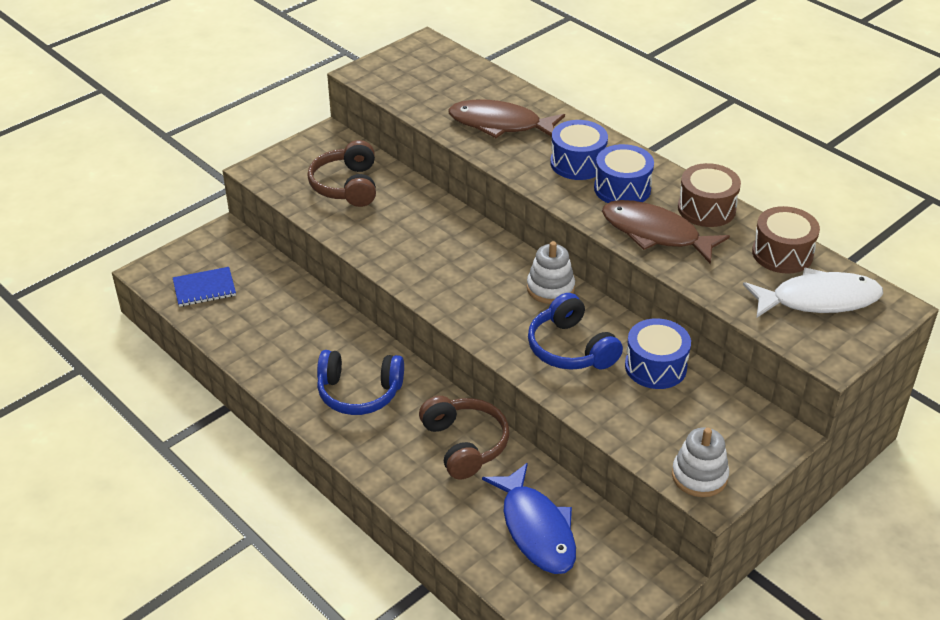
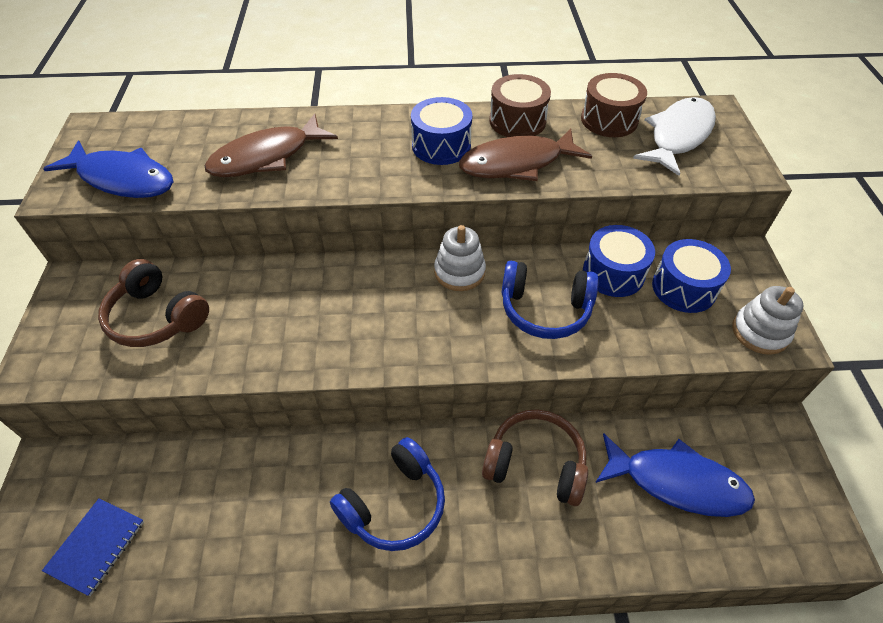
camera: 50 degrees left, 10 degrees up
blue drum [550,120,608,180] -> blue drum moved to [652,239,731,313]
none -> blue fish [43,140,174,198]

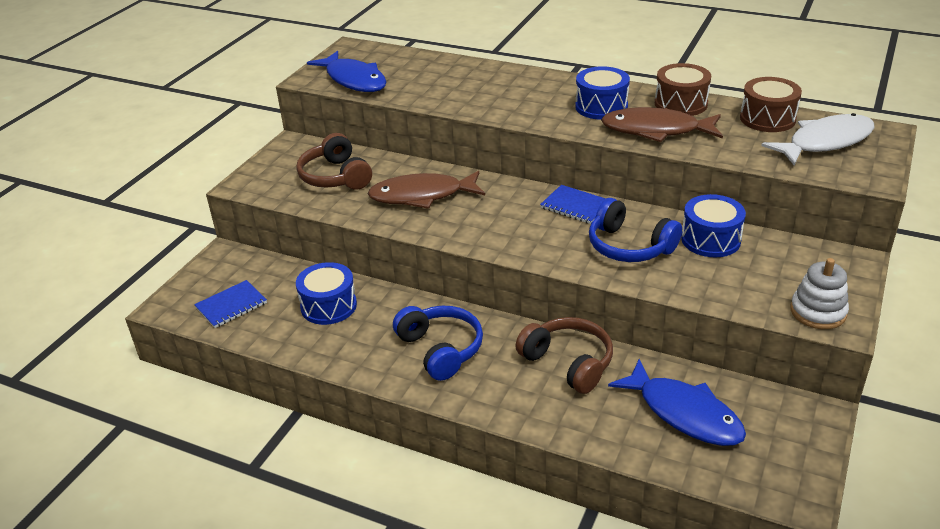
camera: 30 degrees right, 15 degrees down
brown fish [205,114,338,177] -> brown fish moved to [368,171,485,209]
blue headphones [330,437,445,551] -> blue headphones turned 105 degrees counterclockwise [393,306,483,381]
white stacking toy [434,225,486,291] -> blue notebook [540,185,606,224]
blue drum [652,239,731,313] -> blue drum moved to [296,262,357,325]

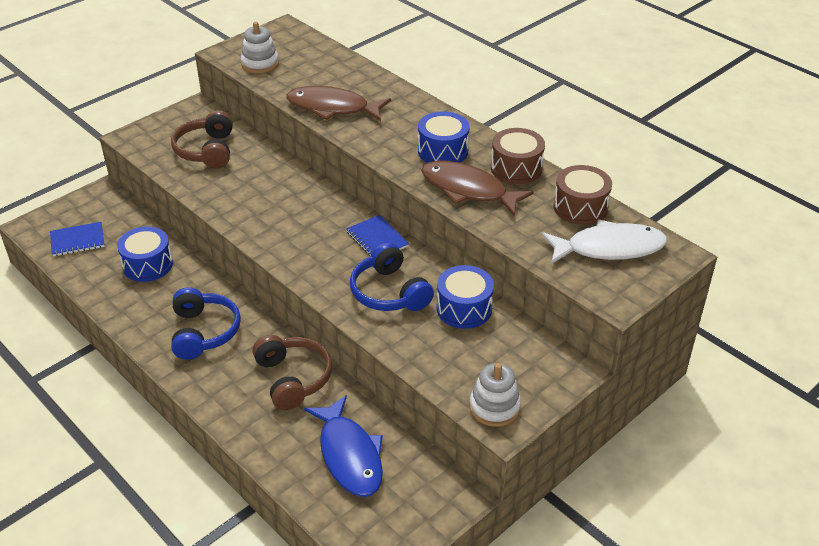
camera: 20 degrees right, 5 degrees up
blue fish [307,51,386,92] -> white stacking toy [241,22,279,73]
brown fish [368,171,485,209] -> brown fish moved to [286,86,391,121]

